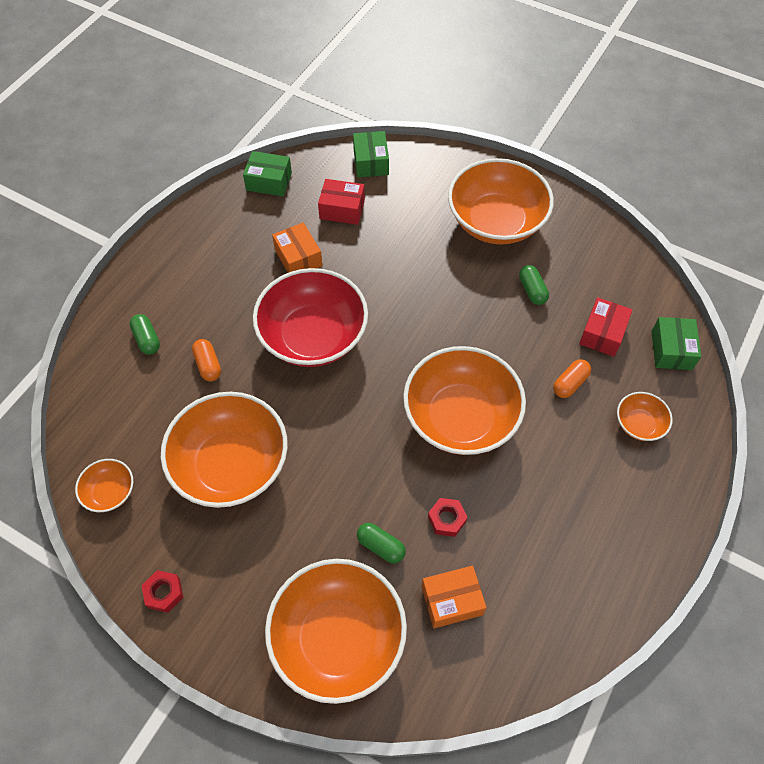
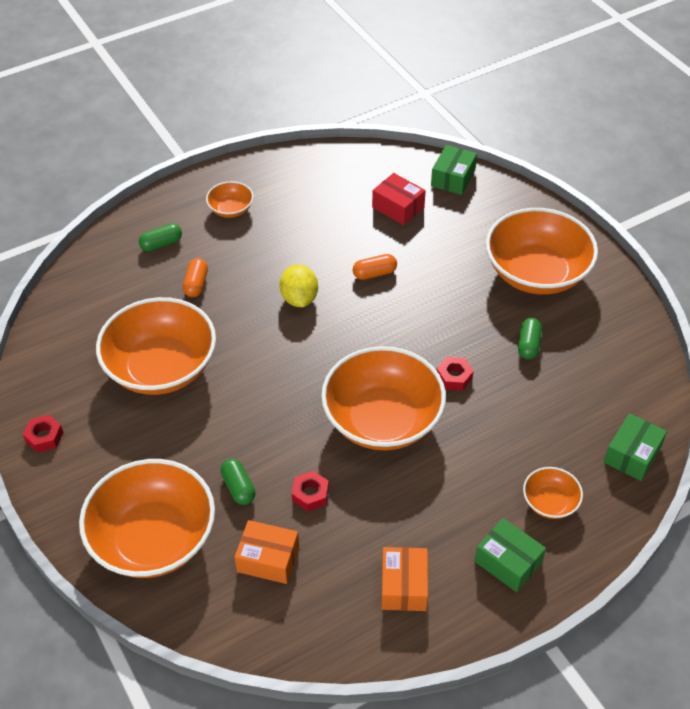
camera: 30 degrees right, 10 degrees down
orange bowl [75,459,133,512] -> orange bowl moved to [206,181,254,218]
green capsule [130,314,160,355] -> green capsule turned 60 degrees clockwise [139,223,182,251]
green box [243,151,292,196] -> green box moved to [475,518,546,592]
red bowl [253,268,368,367] -> yellow lemon [279,264,318,307]
orange box [272,222,323,273] -> orange box moved to [381,547,428,611]
orange capsule [553,359,591,398] -> orange capsule moved to [353,254,397,280]
red box [579,297,633,357] -> none
none -> red nut [437,357,473,391]

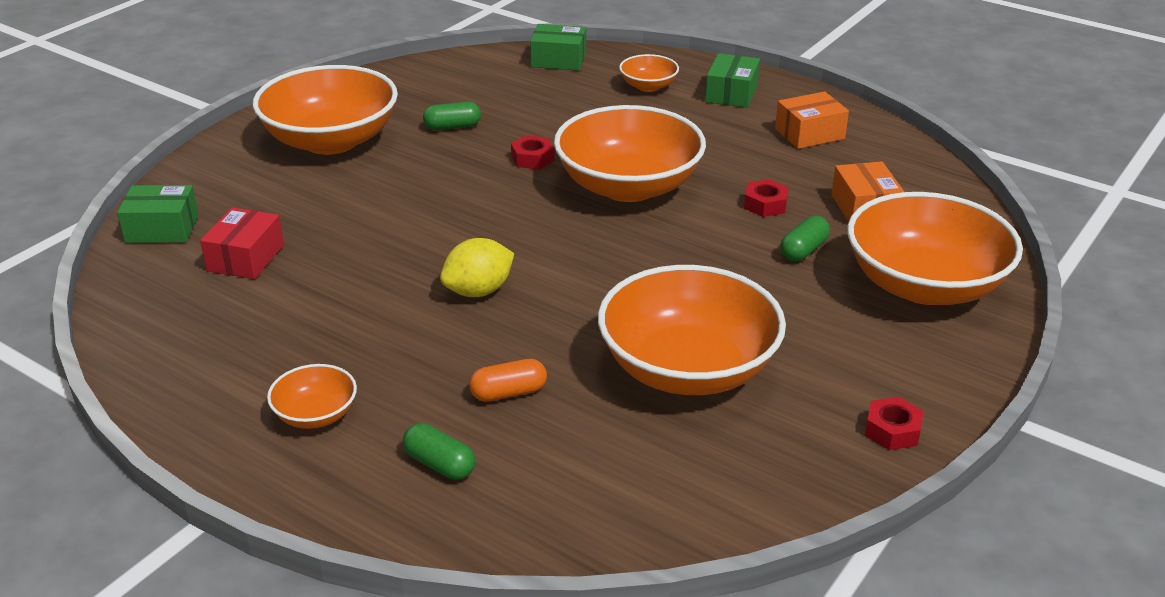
camera: 115 degrees left, 15 degrees down
orange capsule [353,254,397,280] -> none

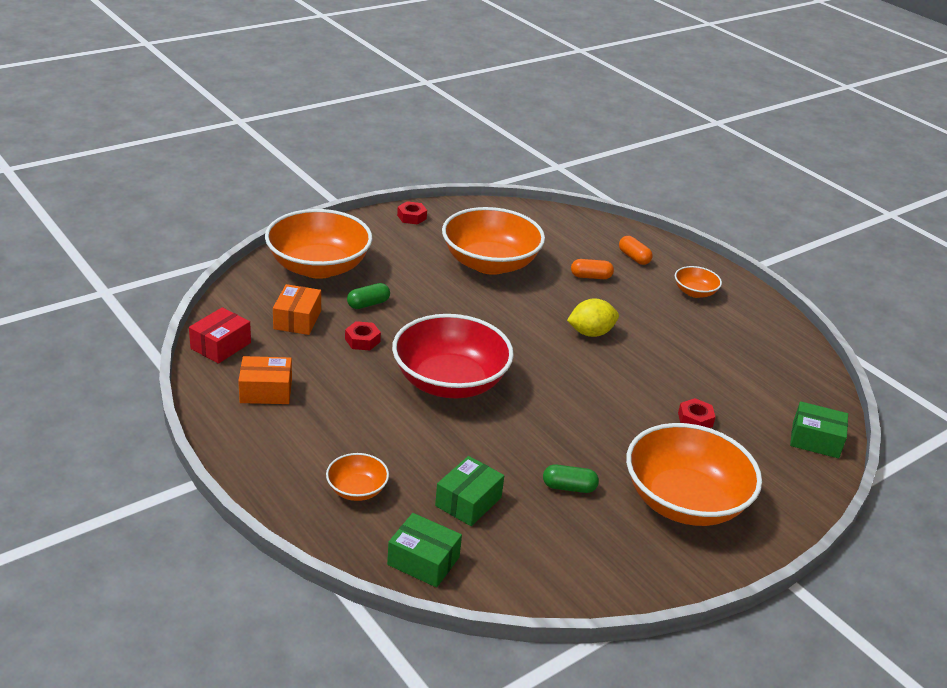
camera: 165 degrees left, 0 degrees up
red box [200,207,284,279] -> red box moved to [189,307,251,364]
green capsule [403,423,475,480] -> orange capsule [619,236,653,265]
red nut [511,135,554,169] -> red nut moved to [678,398,715,428]
orange bowl [554,105,706,202] -> red bowl [392,314,514,398]
green box [705,53,760,108] -> green box moved to [435,456,504,526]

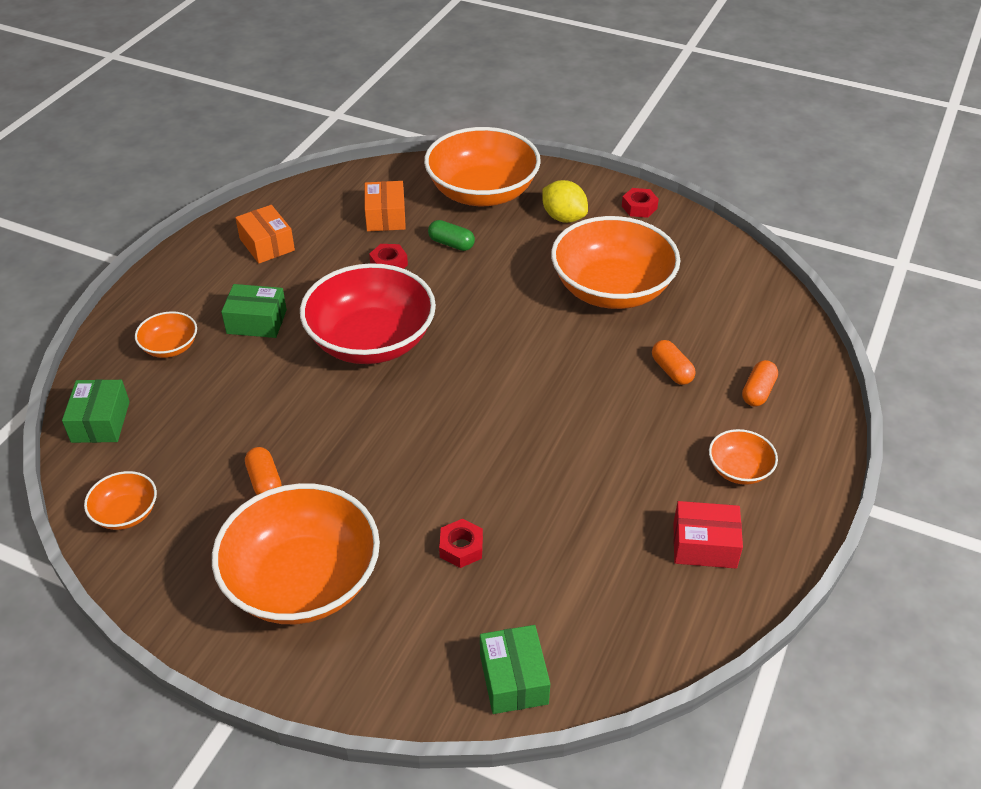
camera: 65 degrees right, 10 degrees up
red box [189,307,251,364] -> red box moved to [673,501,743,569]
orange box [273,284,321,335] -> orange box turned 75 degrees counterclockwise [365,181,406,231]
green box [435,456,504,526] -> green box moved to [221,284,287,338]
green capsule [543,465,599,493] -> orange capsule [245,447,282,495]
yellow lemon [567,298,619,337] -> yellow lemon moved to [542,180,588,223]
none -> orange bowl [84,471,157,530]

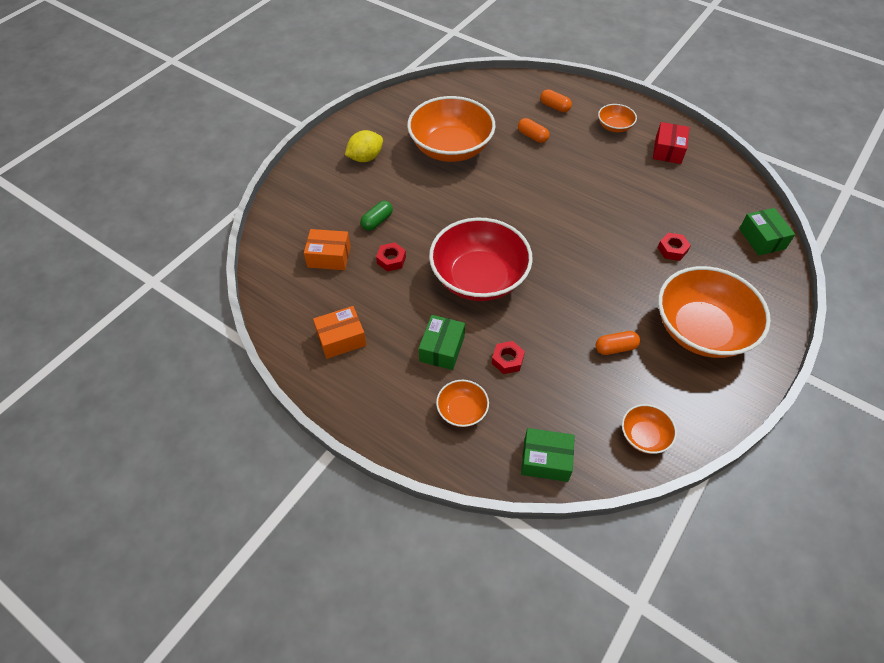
camera: 80 degrees left, 10 degrees up
orange bowl [424,127,541,206] -> none
green box [480,625,550,714] -> green box turned 75 degrees clockwise [739,208,795,256]
red nut [622,188,659,218] -> red nut moved to [492,341,525,374]
orange capsule [652,340,695,385] -> orange capsule turned 60 degrees clockwise [518,118,549,143]

